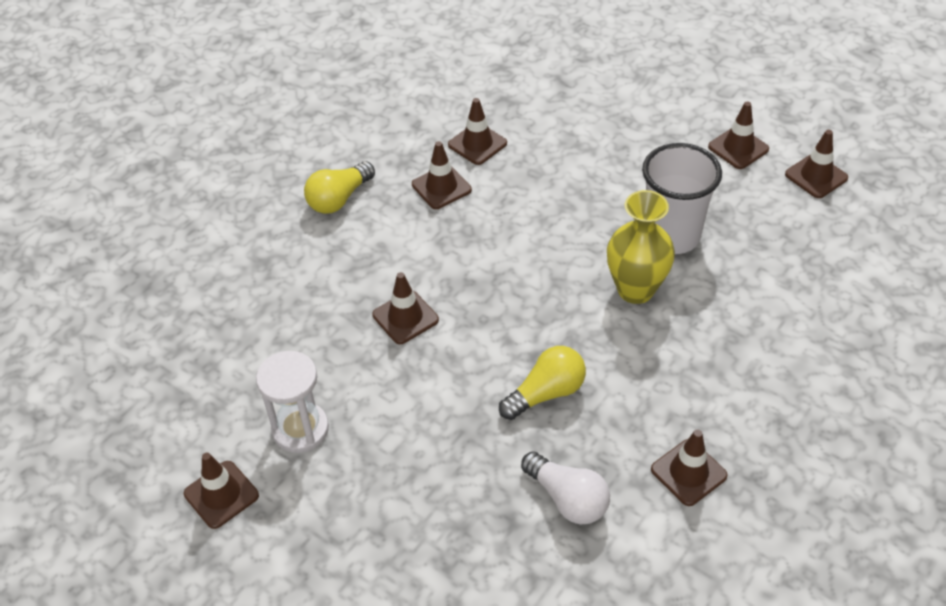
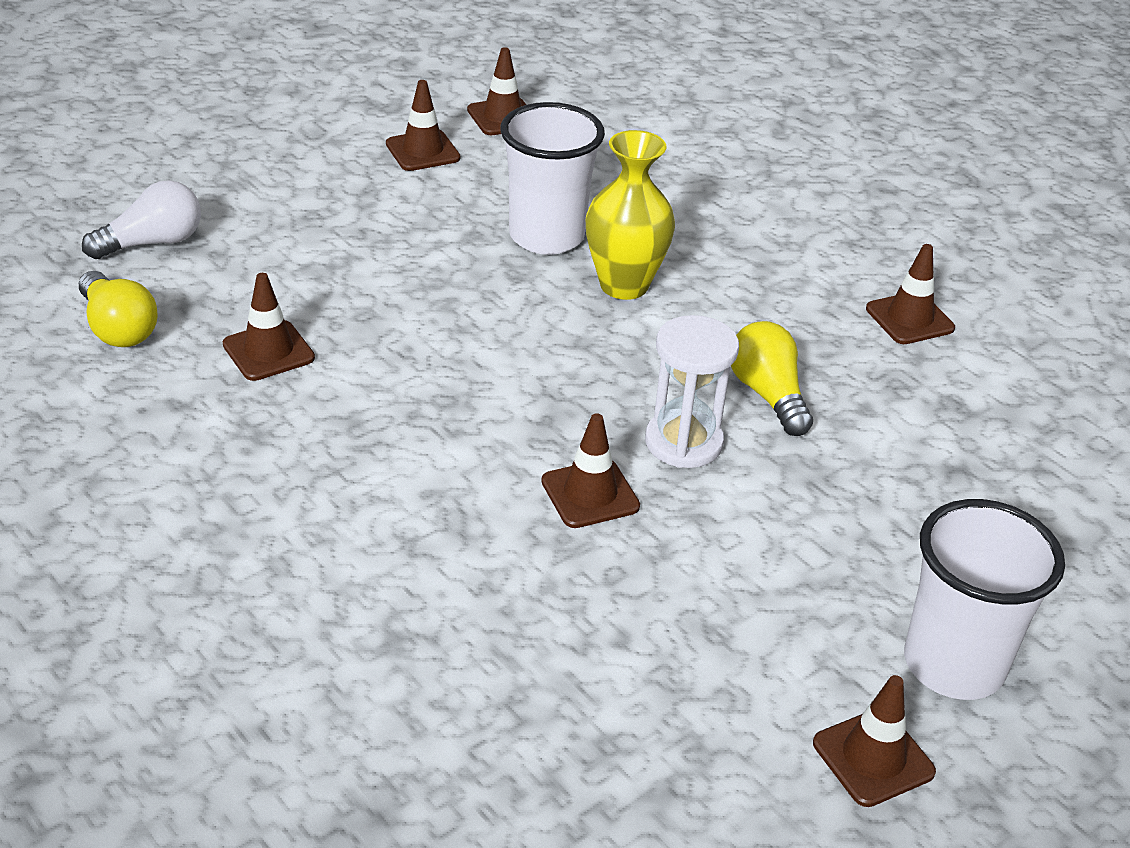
camera: 80 degrees left, 10 degrees down
white hourglass [256,351,329,453] -> white hourglass moved to [645,315,739,468]
yellow light bulb [304,161,375,214] -> yellow light bulb moved to [79,271,158,347]
brown traffic cone [412,141,472,209] -> none
white light bulb [521,451,610,524] -> white light bulb moved to [82,180,201,259]
none -> white cup [904,499,1065,700]

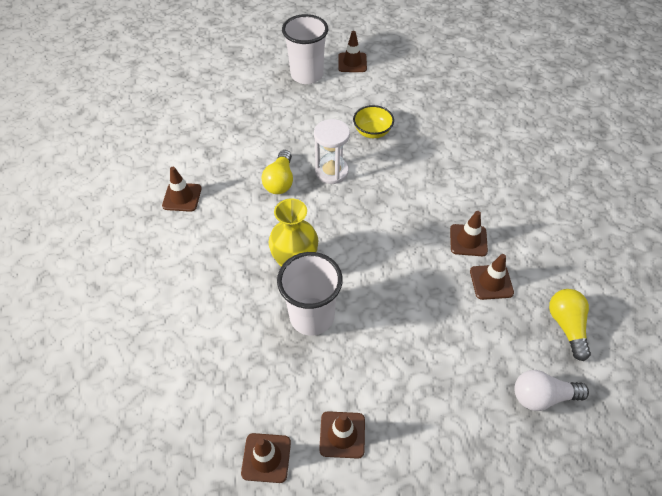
camera: 150 degrees left, 15 degrees up
brown traffic cone [541,413,640,528] -> brown traffic cone moved to [450,211,488,256]
none -> yellow bowl [353,105,394,138]

